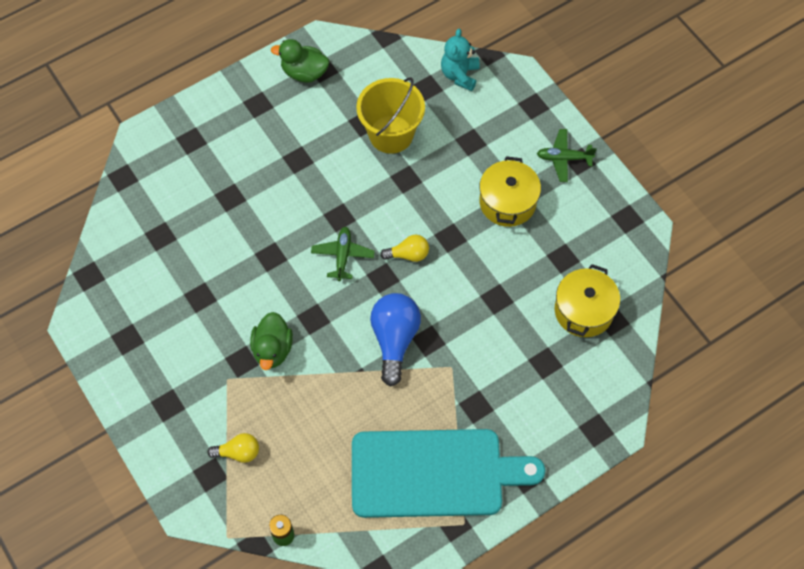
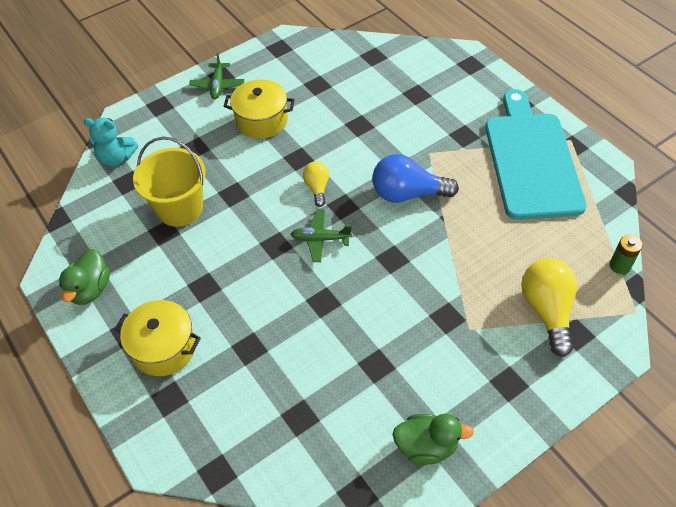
camera: 90 degrees left, 10 degrees down
yellow light bulb [207,433,259,463] -> yellow light bulb [521,258,577,357], size x1.79
green duck [250,312,293,370] -> green duck moved to [392,414,474,465]
yellow pot [555,264,620,337] -> yellow pot moved to [115,300,201,376]

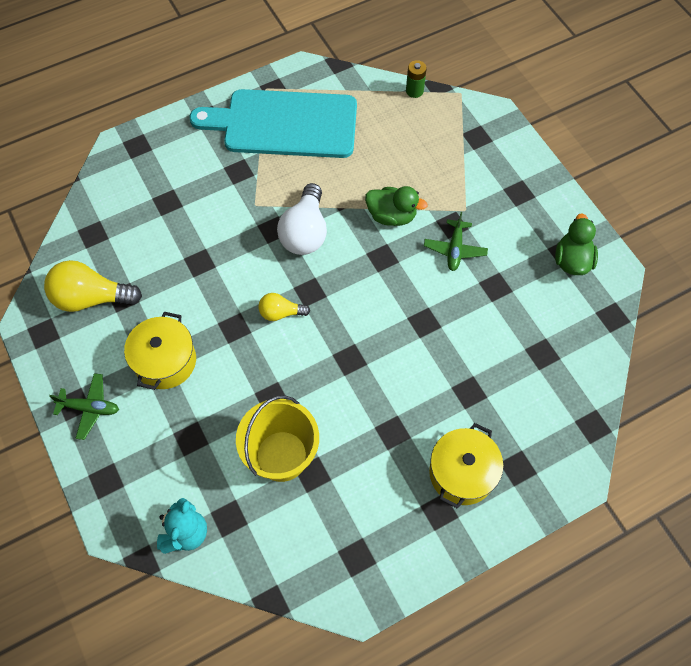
camera: 85 degrees left, 10 degrees up
green duck [59,249,110,305] -> green duck moved to [365,186,428,226]
green plane [291,210,352,262] -> green plane moved to [424,212,488,271]
blue light bulb [372,154,459,203] -> white light bulb [277,183,327,255]
yellow light bulb [521,258,577,357] -> yellow light bulb moved to [44,260,142,312]

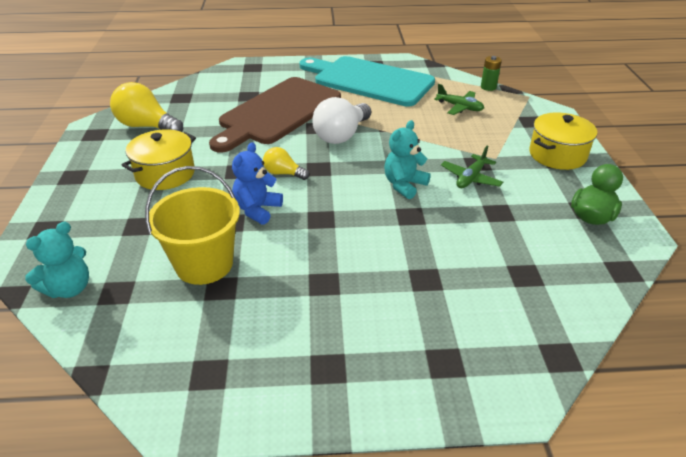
camera: 25 degrees right, 25 degrees down
green plane [49,373,119,440] -> green plane moved to [434,84,484,115]
green duck [365,186,428,226] -> none
yellow pot [429,423,504,509] -> yellow pot moved to [529,112,597,170]
none -> brown cutting board [209,77,341,153]
none -> blue teddy bear [232,142,283,225]
none -> turquoise teddy bear [384,120,431,199]

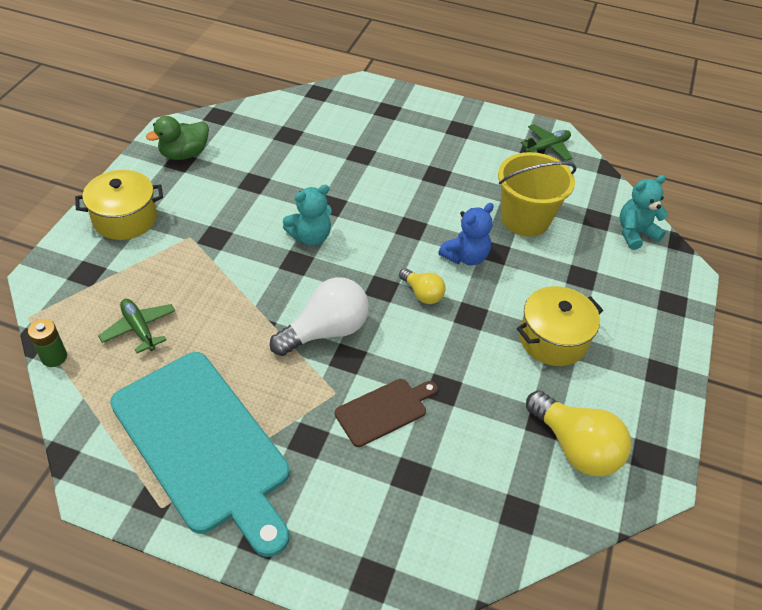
camera: 160 degrees left, 10 degrees up
brown cutting board [209,77,341,153] -> brown cutting board [335,379,438,447], size x0.47
green plane [441,146,503,188] -> green plane moved to [521,124,572,161]

